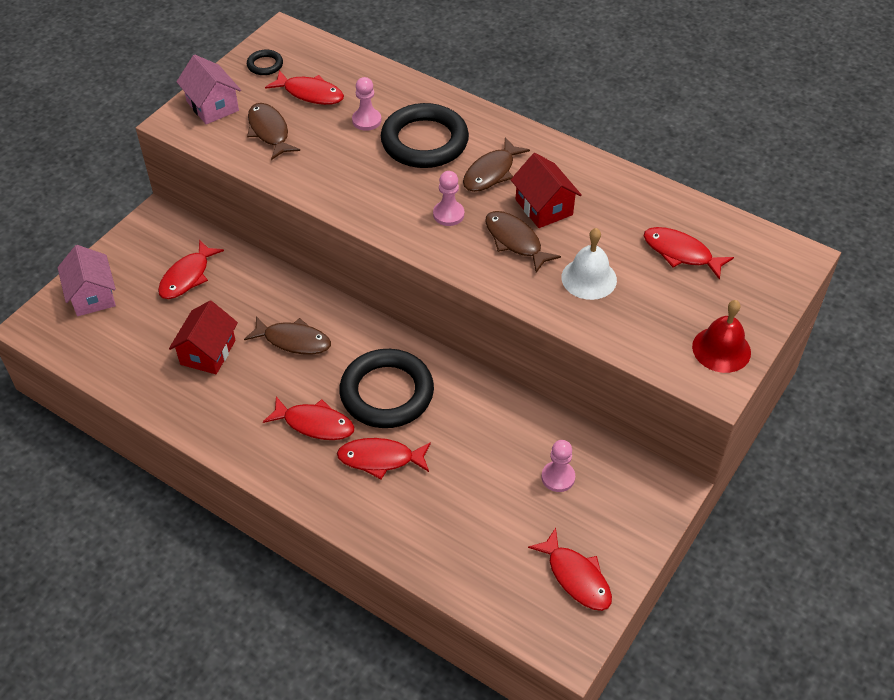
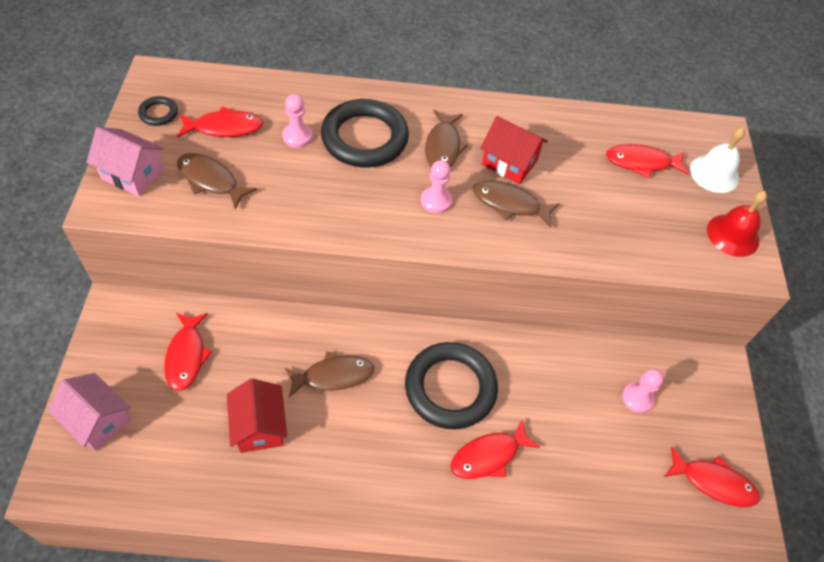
camera: 35 degrees left, 5 degrees up
red fish [263,396,354,440] -> none
white bell [561,228,617,300] -> white bell moved to [690,127,745,193]

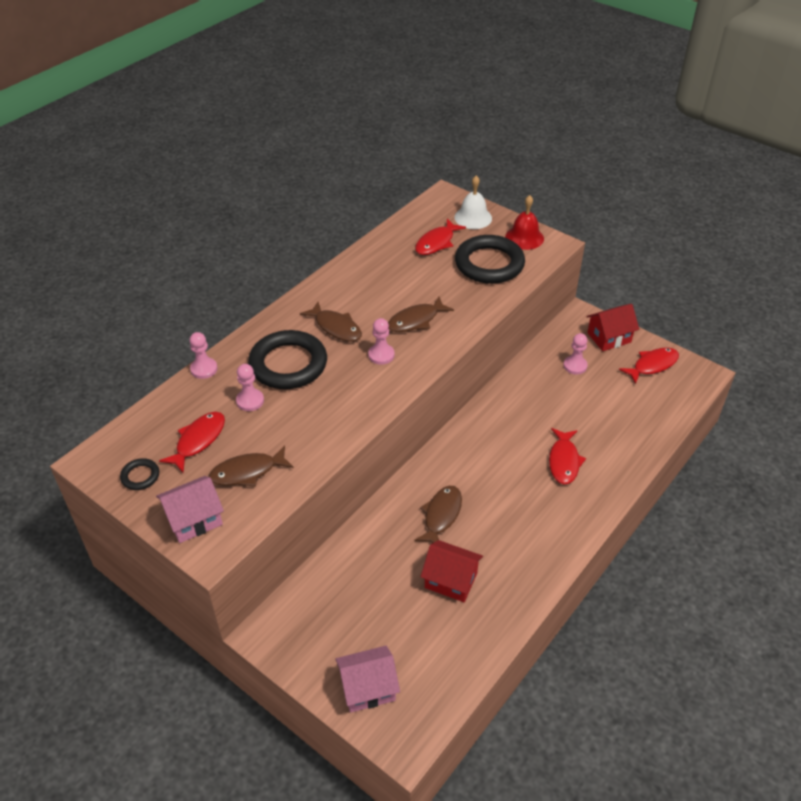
camera: 50 degrees left, 10 degrees down
red fish [164,313,212,391] -> none
black ring [405,342,498,429] -> black ring moved to [455,235,525,284]
red house [480,116,548,184] -> red house moved to [586,304,639,351]
none -> pink pawn [189,332,218,379]

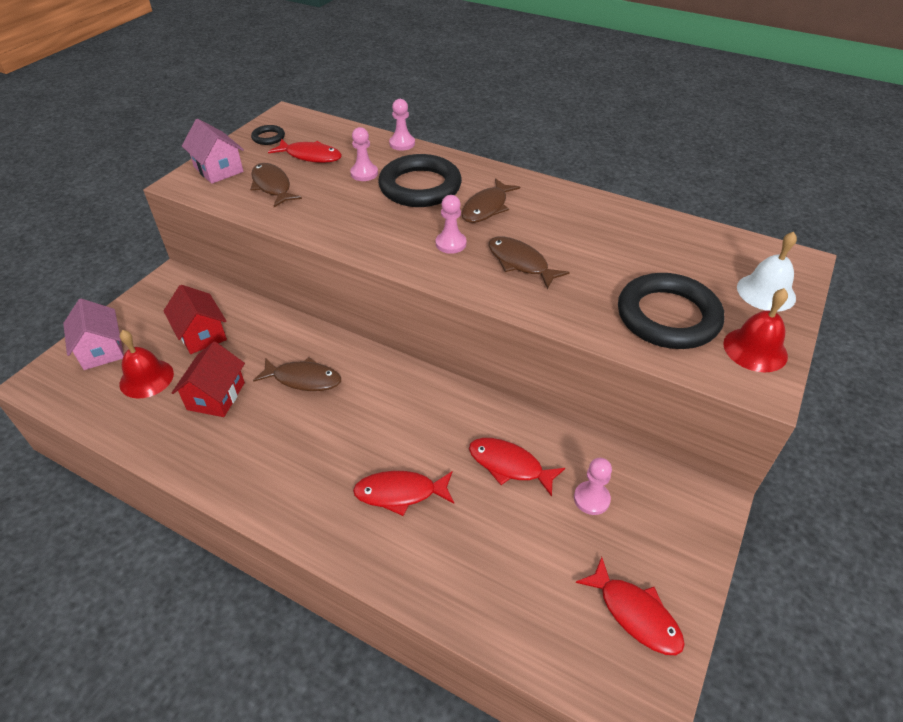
camera: 80 degrees right, 0 degrees up
red fish [415,219,466,255] -> red fish moved to [469,438,565,497]
red house [586,304,639,351] -> red house moved to [163,285,227,354]
none -> red bell [119,330,174,399]

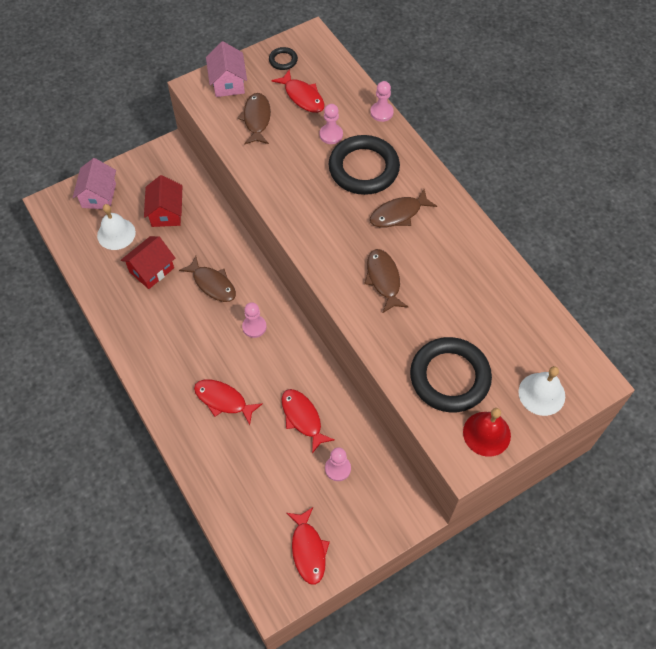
camera: 30 degrees right, 15 degrees up
red bell [119,330,174,399] -> white bell [97,204,136,250]
pink pawn [436,195,467,254] -> pink pawn moved to [242,302,267,338]

